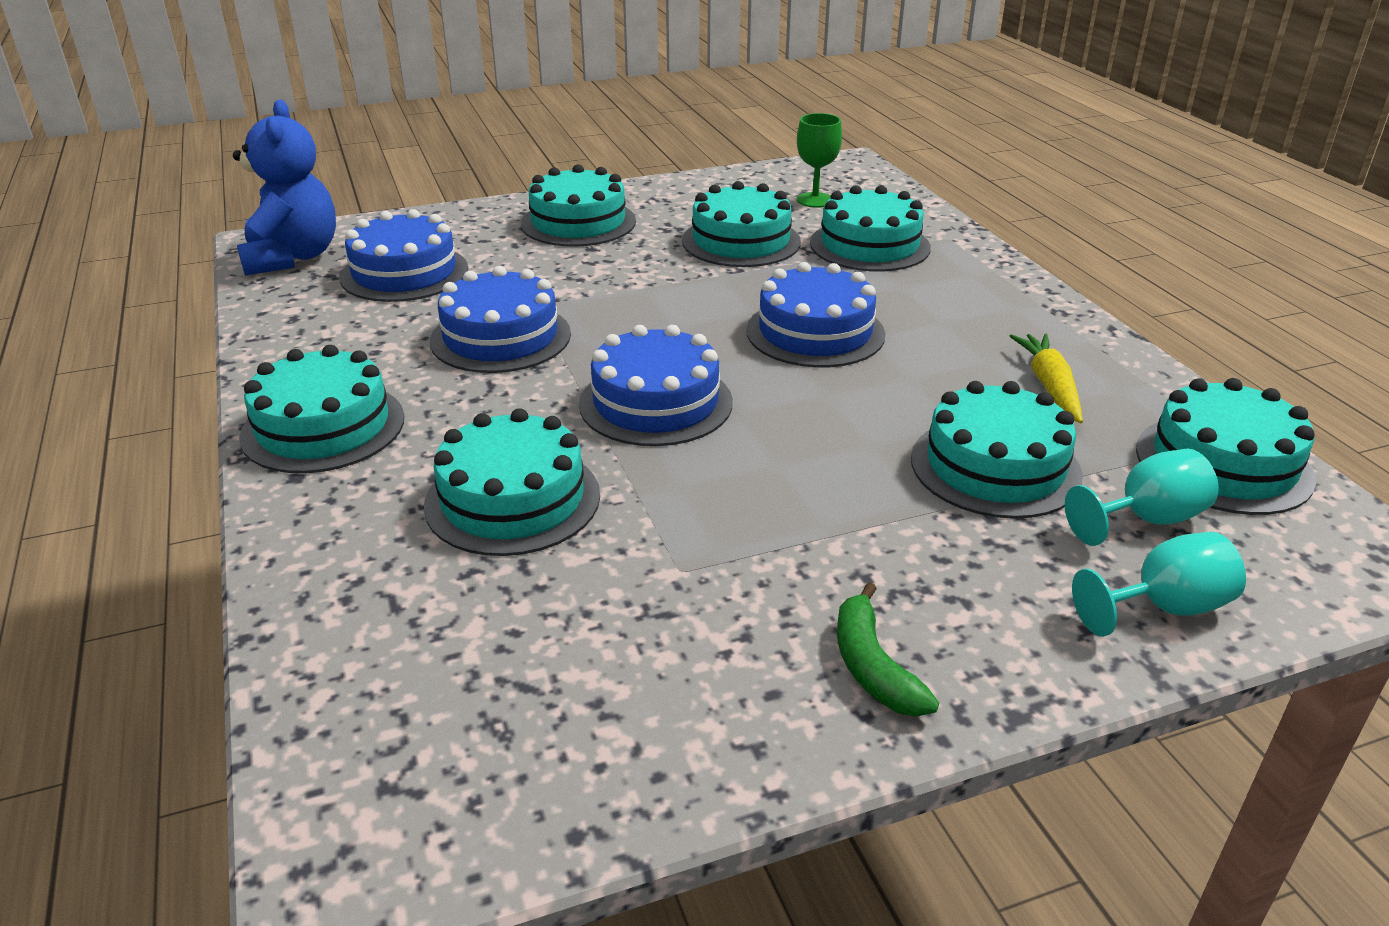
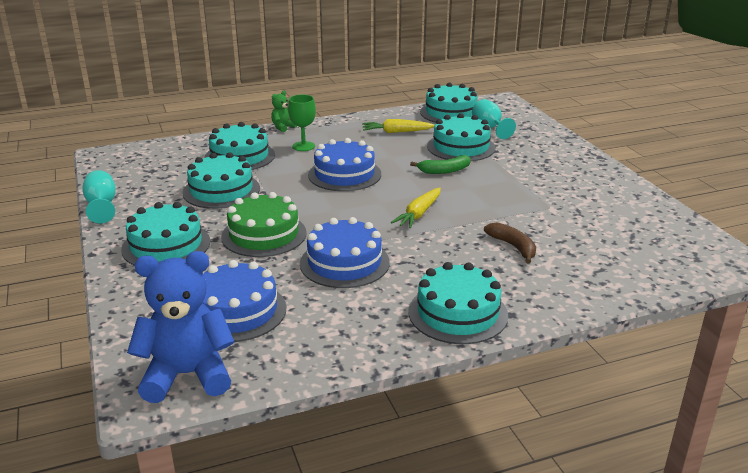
camera: 90 degrees left, 5 degrees down
turquoise cake [424,408,600,556] -> brown banana [484,223,536,264]
blue cake [579,325,733,446] -> yellow carrot [391,187,441,229]
green goblet [797,113,842,208] -> green goblet moved to [288,95,316,151]
green banana [837,582,939,717] -> green banana moved to [410,155,471,174]
turquoise goblet [1072,532,1246,637] -> turquoise goblet moved to [82,170,116,223]
none -> green cake [221,192,307,257]
none -> green teddy bear [271,90,297,132]

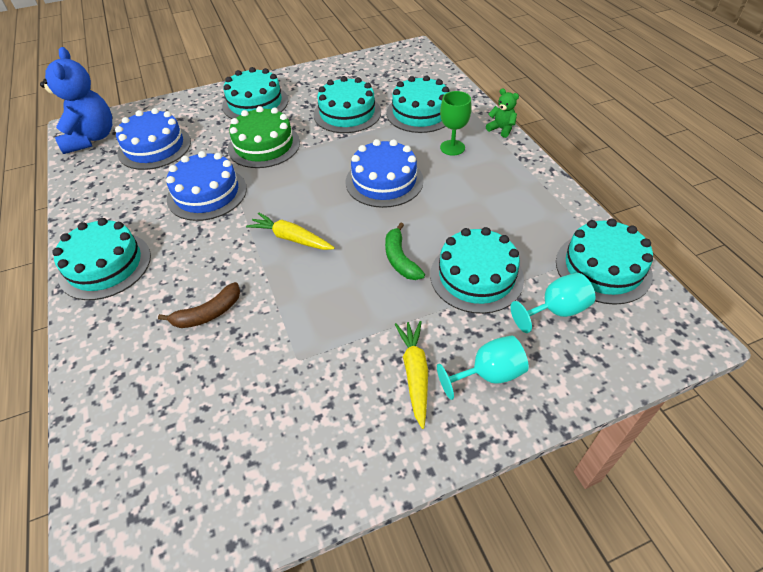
camera: 90 degrees right, 20 degrees up
turquoise goblet [82,170,116,223] -> turquoise goblet moved to [437,335,529,400]
yellow carrot [362,119,435,133] -> yellow carrot moved to [395,321,428,429]

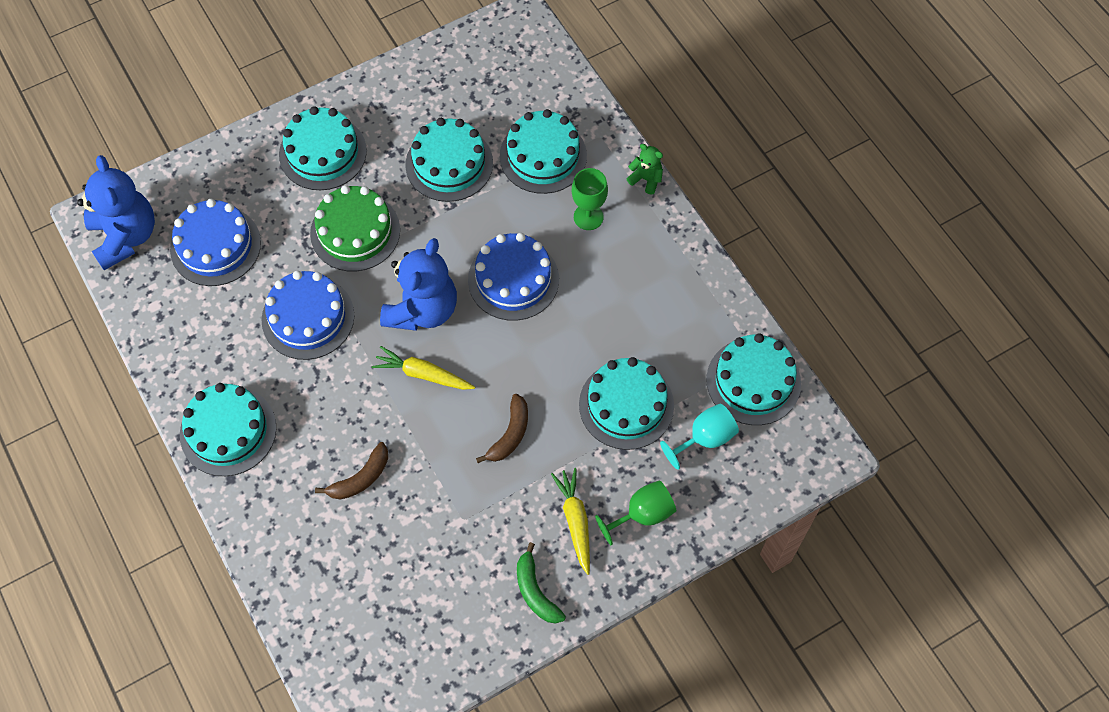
camera: 10 degrees left, 15 degrees up
green banana [385,222,425,280] -> green banana moved to [517,542,566,624]
turquoise goblet [437,335,529,400] -> green goblet [595,480,676,545]
none -> blue teddy bear [380,238,457,331]
none -> brown banana [476,394,528,463]

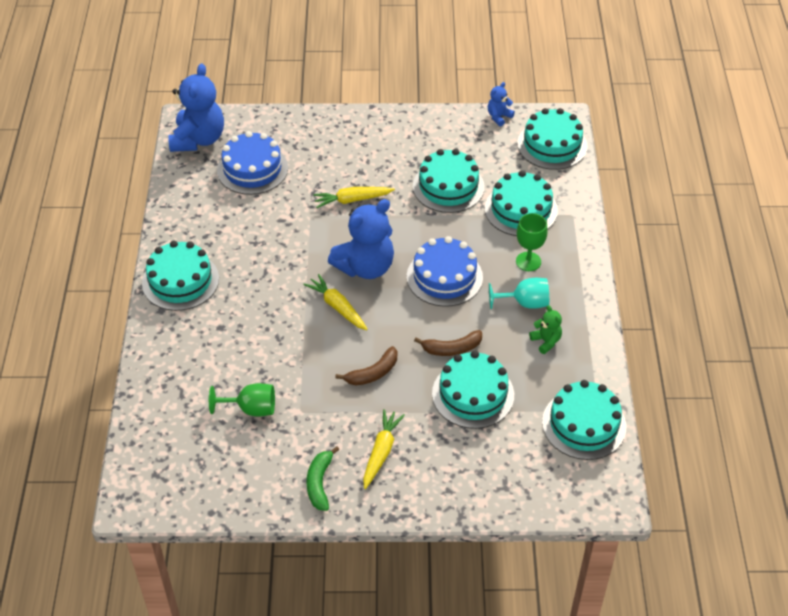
camera: 30 degrees right, 15 degrees down
blue cake [261,271,354,360] -> none
turquoise cake [279,106,367,190] -> turquoise cake moved to [517,108,587,170]
green cake [310,185,400,271] -> yellow carrot [313,187,395,208]
brown banana [315,442,388,500] -> brown banana moved to [414,330,482,356]
green goblet [595,480,676,545] -> green goblet moved to [209,383,275,417]
green teddy bear [627,144,663,195] -> green teddy bear moved to [529,305,562,354]
turquoise goblet [660,404,739,470] -> turquoise goblet moved to [489,278,549,309]
none -> blue teddy bear [488,82,515,126]

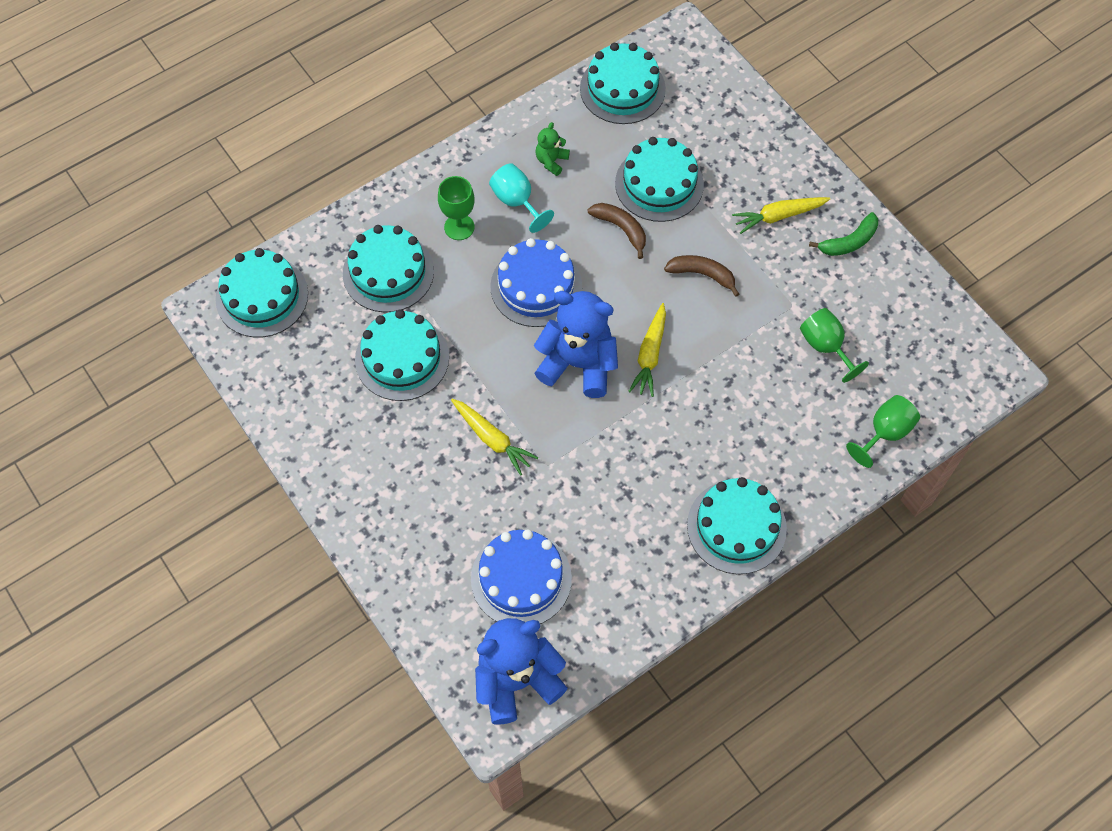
camera: 125 degrees left, 15 degrees up
blue teddy bear [488,82,515,126] -> none
none -> green goblet [846,395,920,468]

